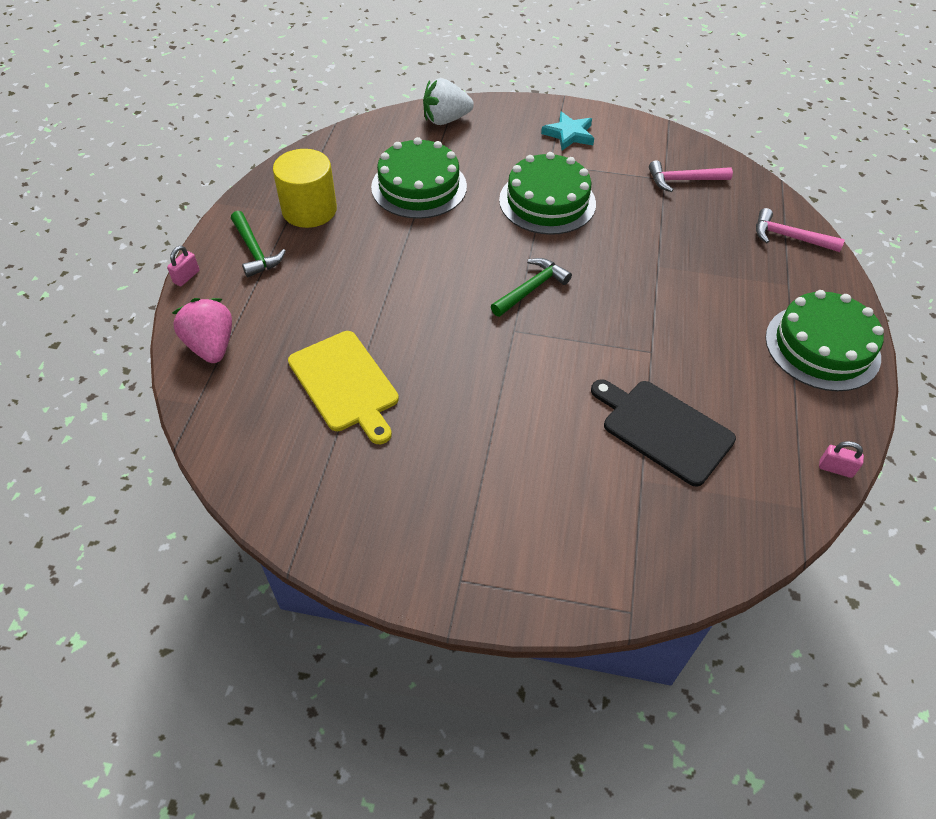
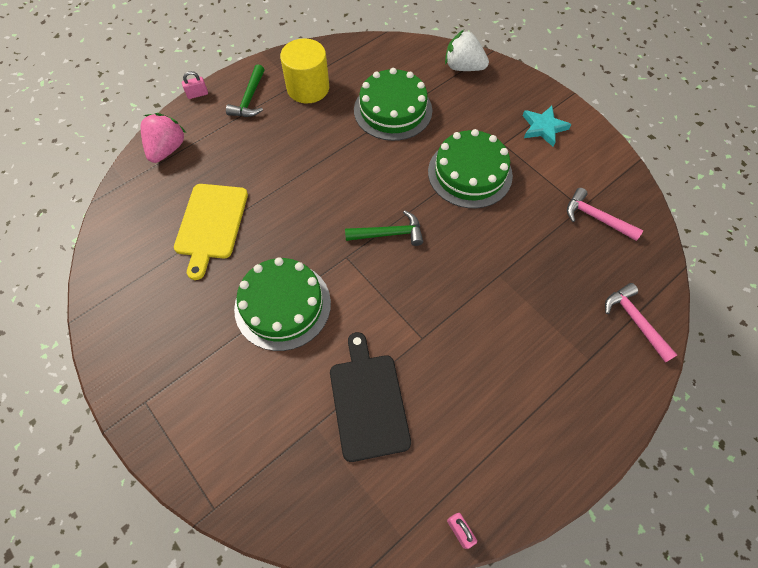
camera: 40 degrees right, 10 degrees up
green cake [765,290,884,391] -> green cake moved to [234,257,331,351]

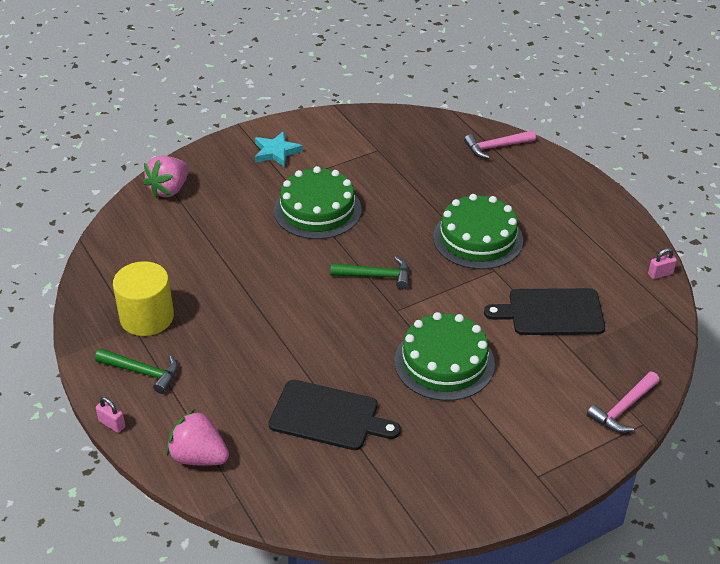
camera: 80 degrees left, 20 degrees down
yellow cutting board [174,184,248,280] -> black cutting board [269,380,401,450]
pink padlock [182,71,208,99] -> pink padlock turned 45 degrees counterclockwise [96,397,126,433]
green hammer [345,210,423,246] -> green hammer turned 90 degrees clockwise [330,257,409,290]
green cake [354,68,432,141] -> green cake moved to [433,194,523,269]
white strawberry [445,30,489,71] -> pink strawberry [143,155,189,199]
pink hammer [567,188,643,241] -> pink hammer moved to [587,372,659,433]

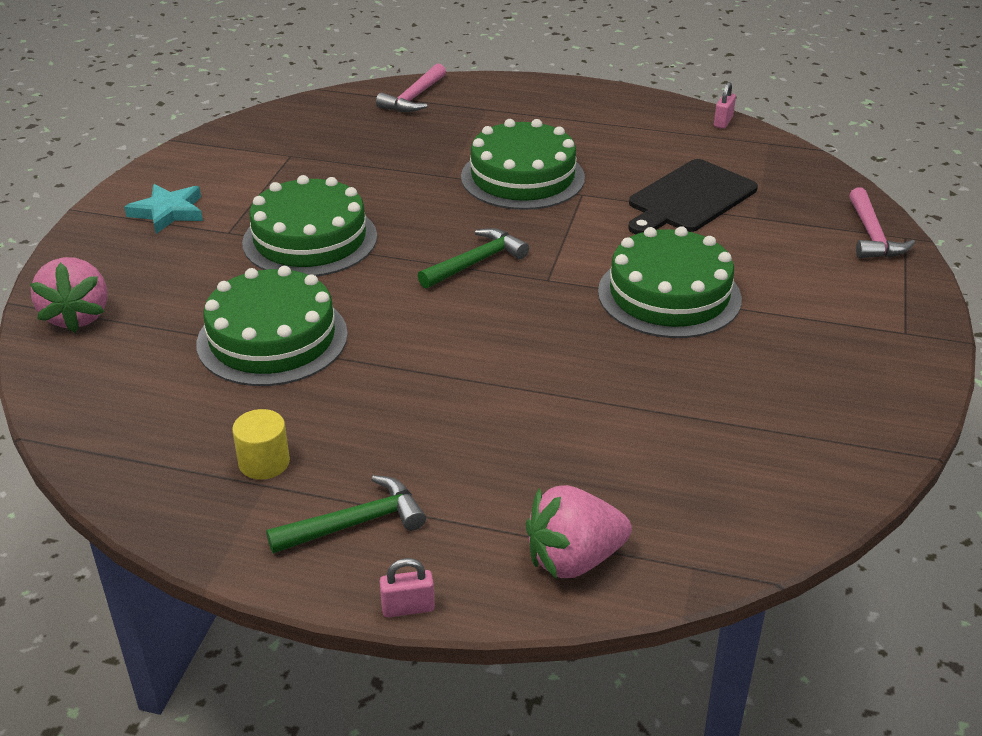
camera: 45 degrees left, 5 degrees down
yellow cylinder [113,261,174,336] -> yellow cylinder [232,409,290,480], size x0.54
black cutting board [269,380,401,450] -> none
none -> green cake [196,266,348,386]

